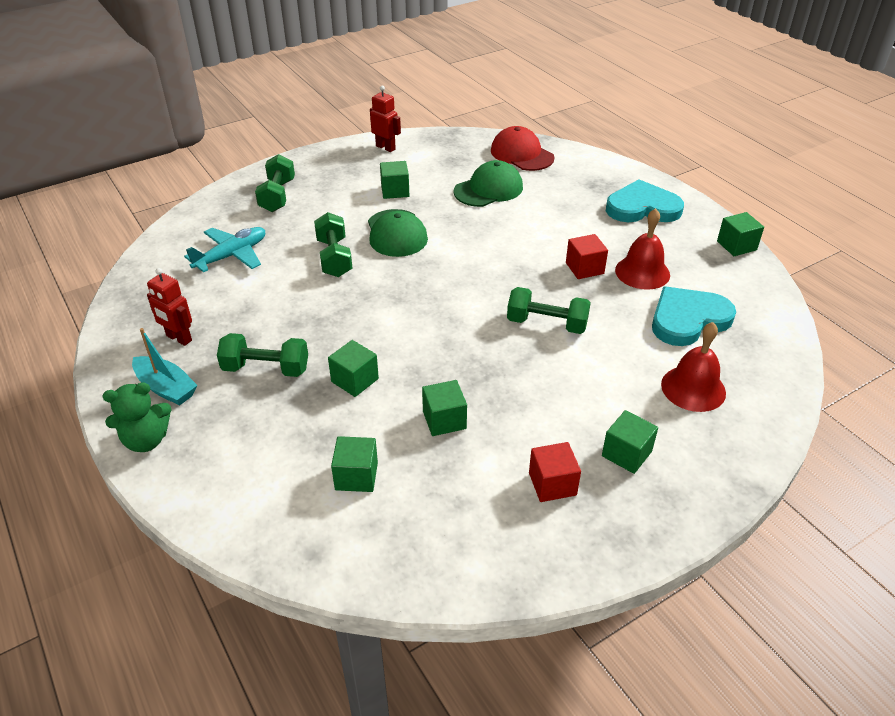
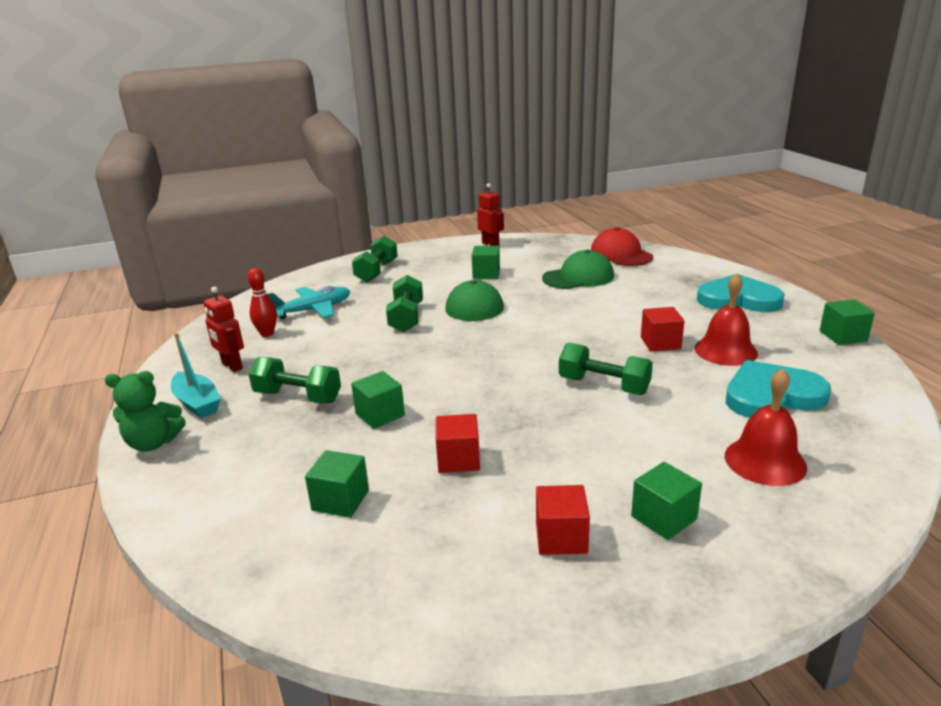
camera: 15 degrees right, 15 degrees down
green cube [422,380,467,436] -> red cube [436,414,480,473]
none -> red bowling pin [248,268,277,337]

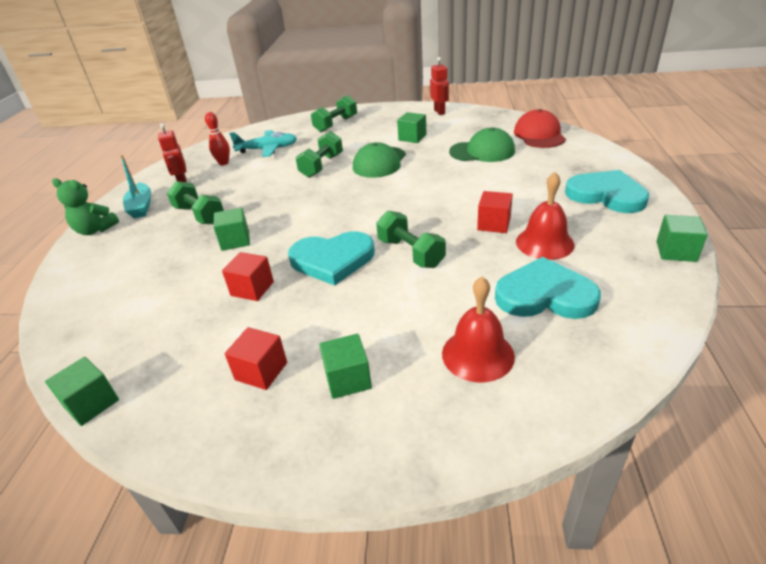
camera: 25 degrees right, 10 degrees up
green cube [305,450,369,518] -> green cube moved to [45,357,119,426]
none -> turquoise heart [288,231,375,286]

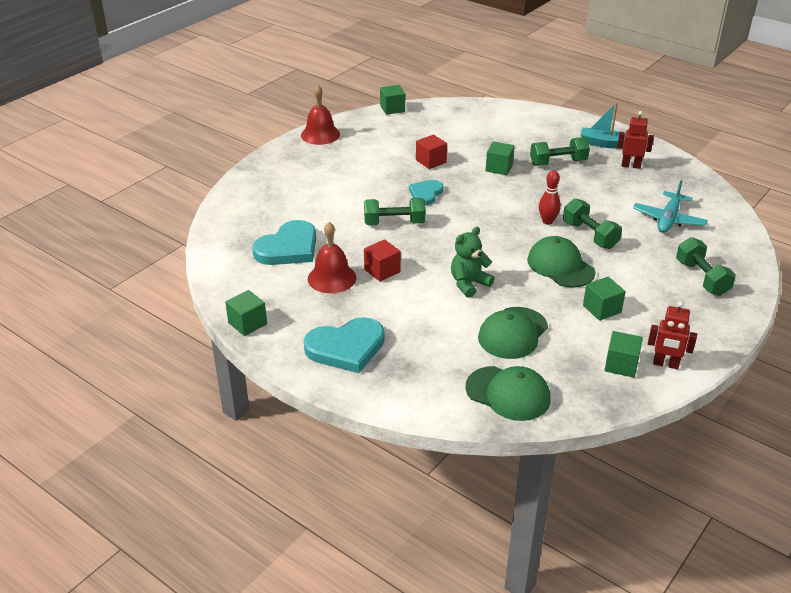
camera: 120 degrees right, 0 degrees up
green teddy bear [52,178,119,235] -> green teddy bear moved to [451,227,495,298]
red bowling pin [205,112,230,165] -> red bowling pin moved to [539,170,561,225]
red cube [225,327,287,390] -> none
turquoise heart [288,231,375,286] -> turquoise heart [409,180,444,205], size x0.61
green cube [319,334,372,399] -> green cube moved to [605,331,643,378]
red bell [442,277,515,383] -> red bell moved to [301,85,340,145]
red cap [514,109,566,148] -> green cap [465,366,550,421]

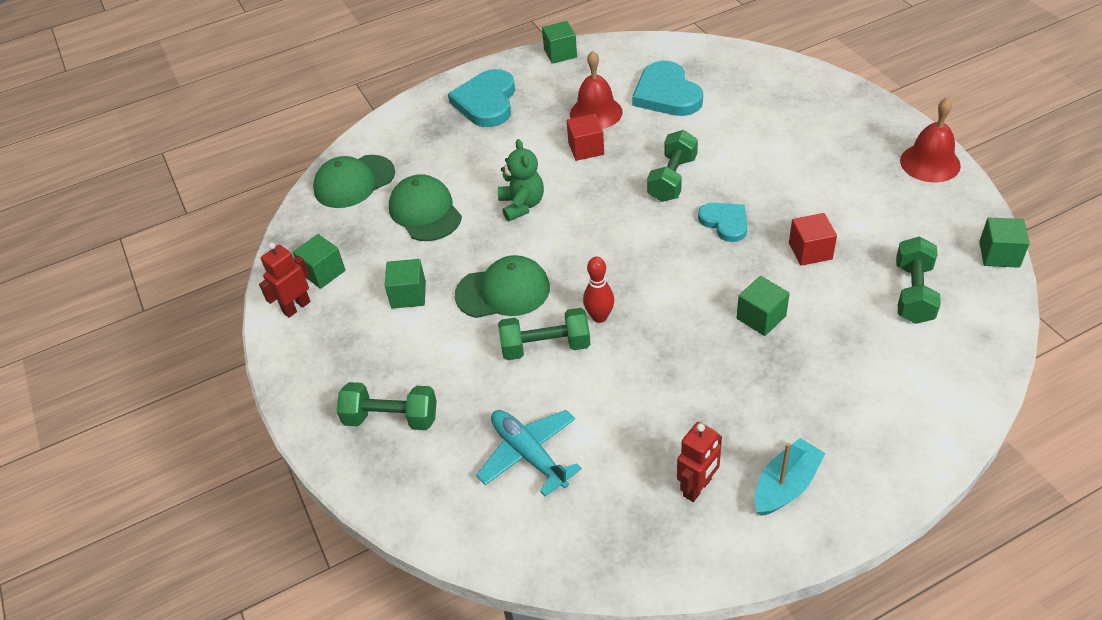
camera: 120 degrees right, 10 degrees up
green dumbbell [530,137,590,166] -> green dumbbell moved to [896,236,941,324]

